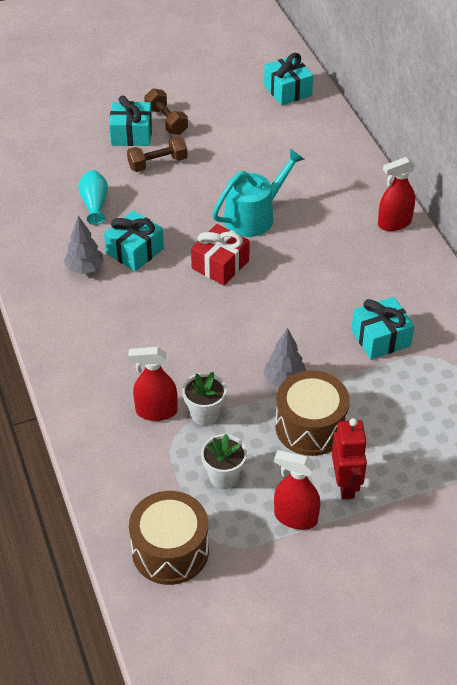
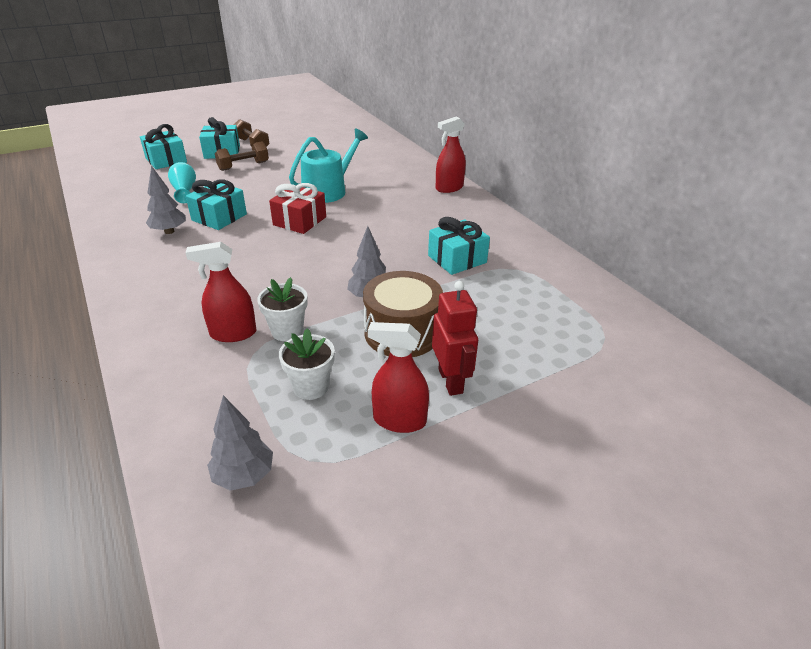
camera: 10 degrees left, 10 degrees down
brown drum [129,491,209,585] -> grey tree [207,395,273,491]
turquoise gift [264,53,313,105] -> turquoise gift moved to [140,124,187,169]

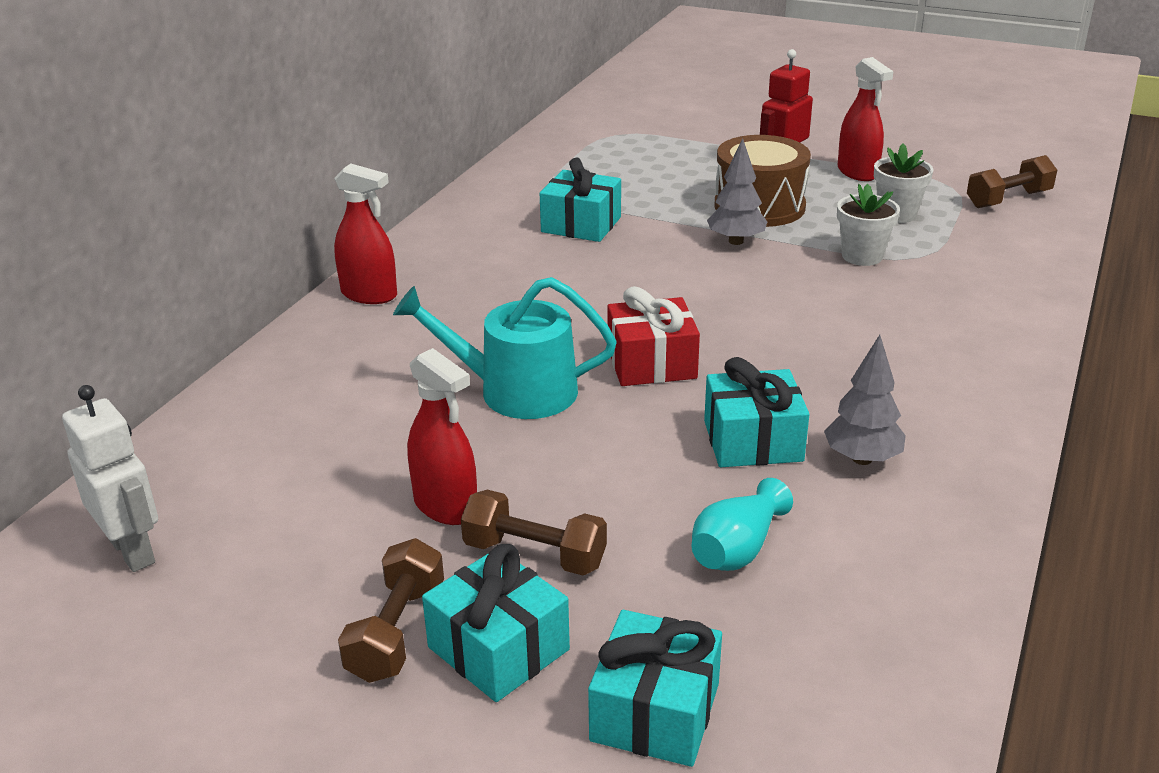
camera: 125 degrees left, 5 degrees down
red spray bottle [185,242,257,342] -> red spray bottle moved to [407,348,477,525]
grey tree [207,395,273,491] -> brown dumbbell [967,155,1057,208]
none -> white robot [62,385,158,572]

